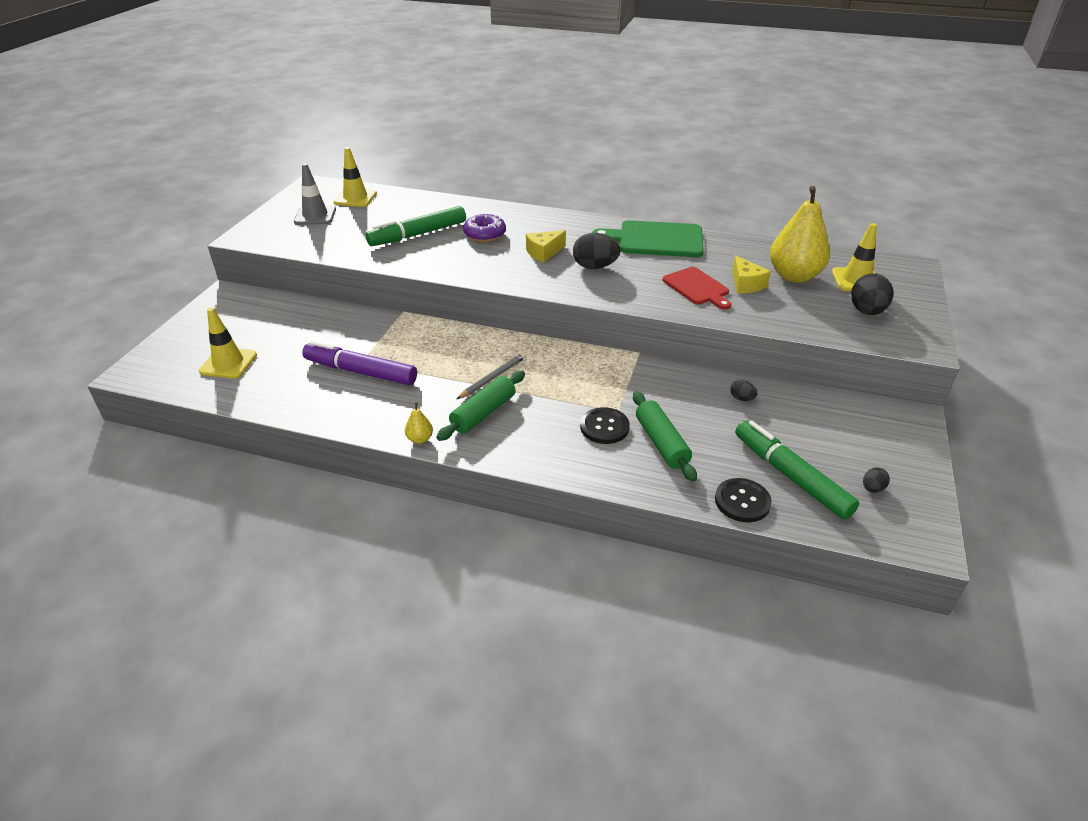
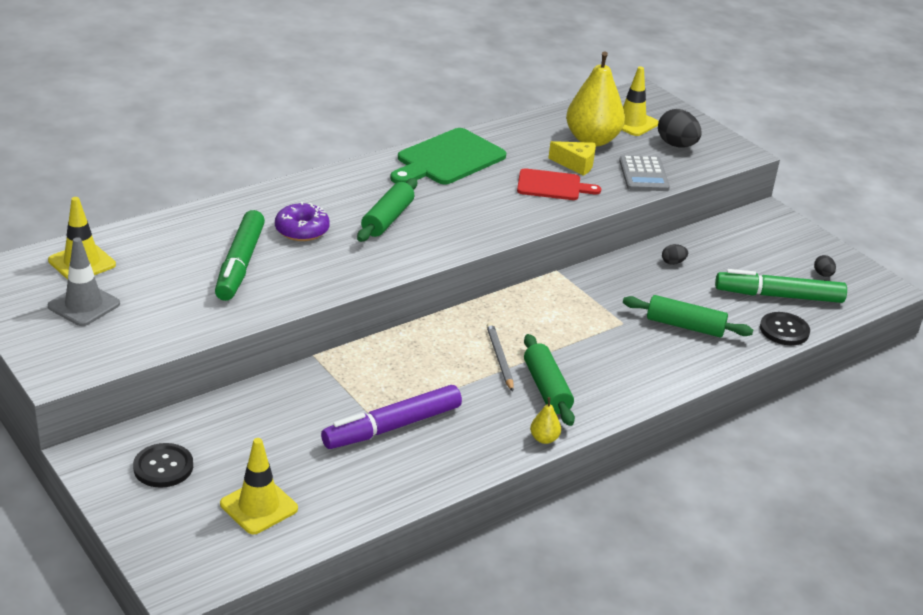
camera: 55 degrees left, 5 degrees down
yellow cheese [526,230,566,263] -> green rolling pin [357,178,417,242]
black egg [573,233,621,269] -> none
black button [580,407,630,444] -> black button moved to [133,443,193,488]
none -> grey calculator [619,155,670,191]

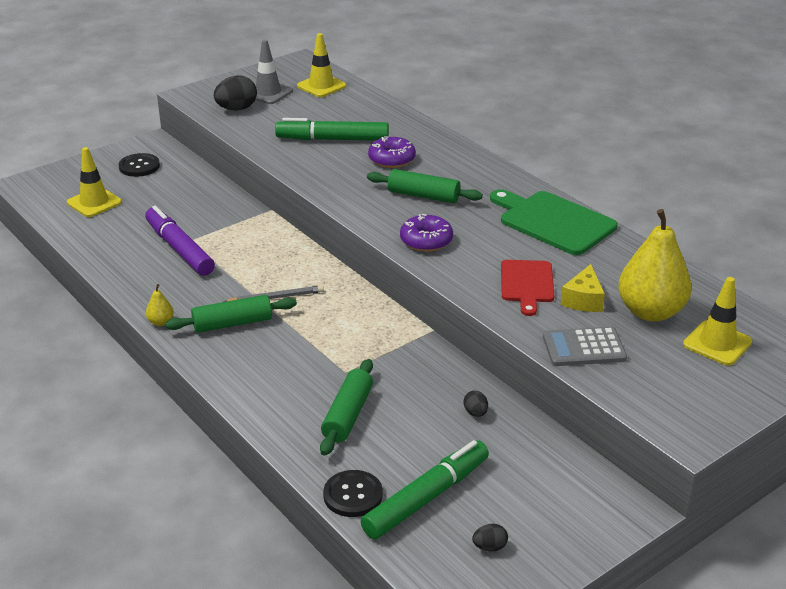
camera: 90 degrees right, 0 degrees up
black egg [658,109,701,148] -> black egg moved to [214,75,257,110]
green marker [715,269,847,303] -> green marker turned 45 degrees clockwise [361,440,489,539]
none -> purple donut [400,214,453,252]

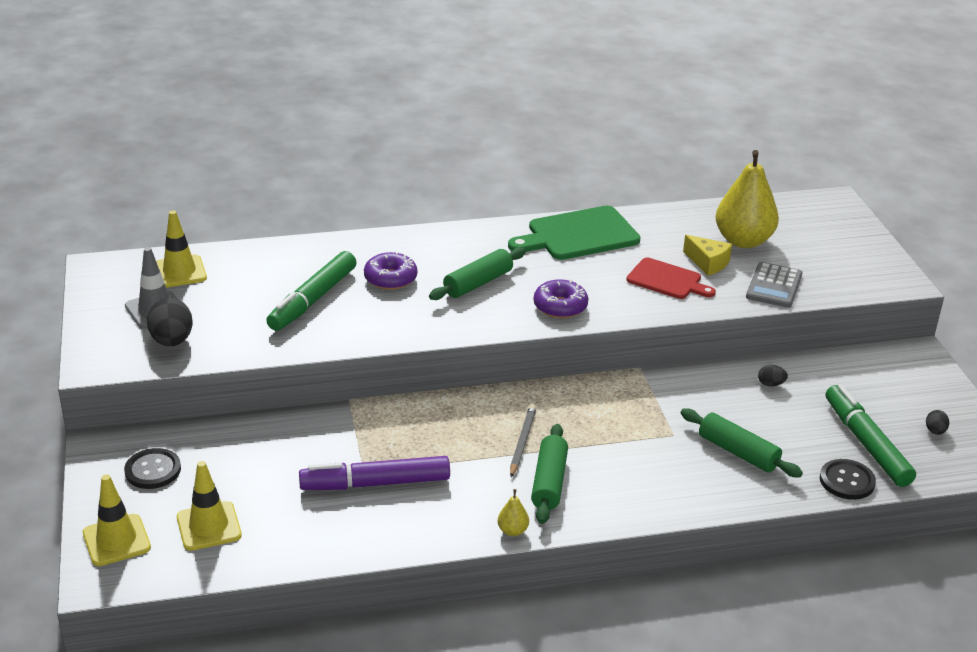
camera: 65 degrees left, 0 degrees up
yellow traffic cone [683,277,752,366] -> yellow traffic cone moved to [83,474,151,566]

